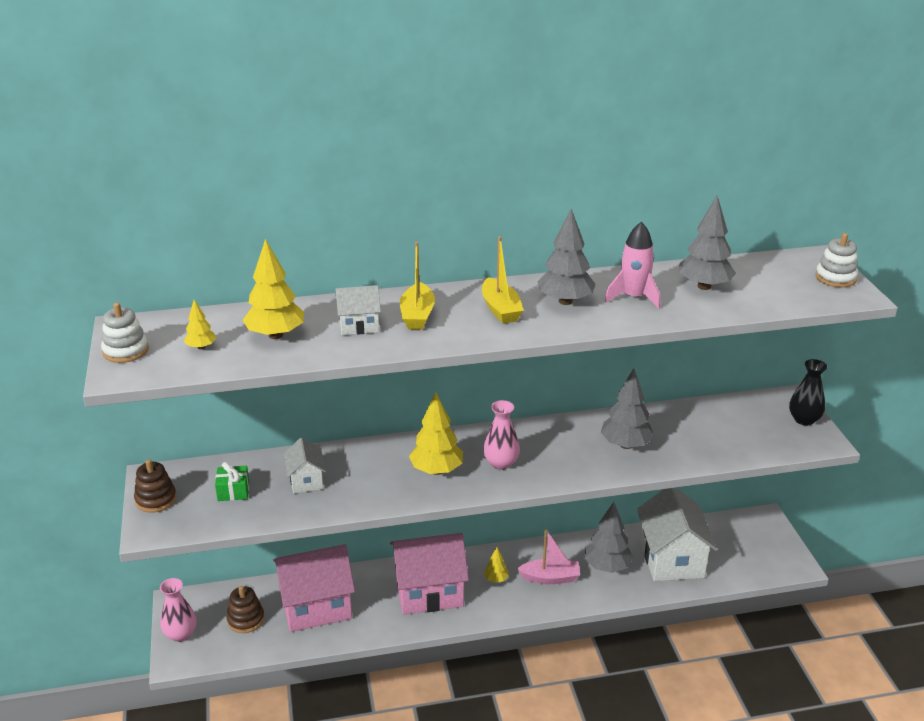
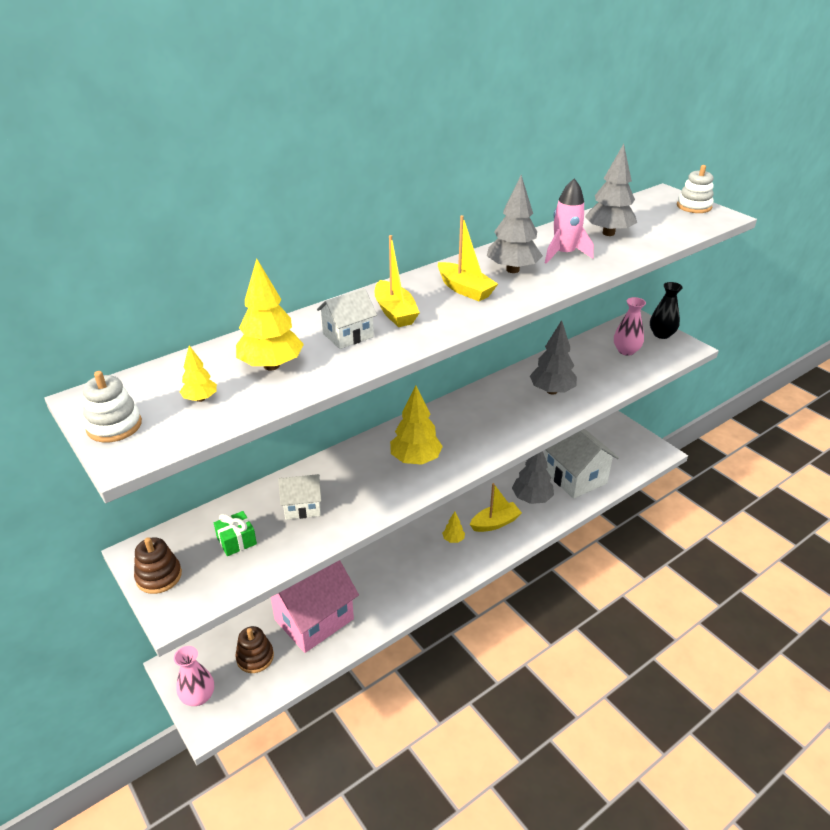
camera: 25 degrees left, 5 degrees up
white house [284,437,326,494] -> white house turned 60 degrees counterclockwise [278,474,321,520]
pink house [390,533,469,615] -> none
pink vase [483,400,520,470] -> pink vase moved to [614,297,646,356]
pink boat [517,529,580,584] -> yellow boat [470,483,522,532]

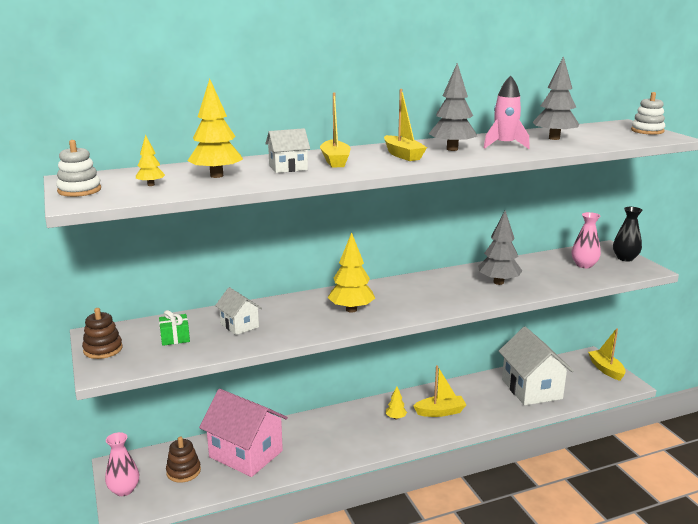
camera: 15 degrees right, 15 degrees down
pink house [271,560,359,653] -> pink house turned 60 degrees clockwise [199,389,288,477]
white house [278,474,321,520] -> white house turned 45 degrees clockwise [215,287,262,335]
grey tree [512,451,554,504] -> none
none -> yellow boat [588,328,626,381]

